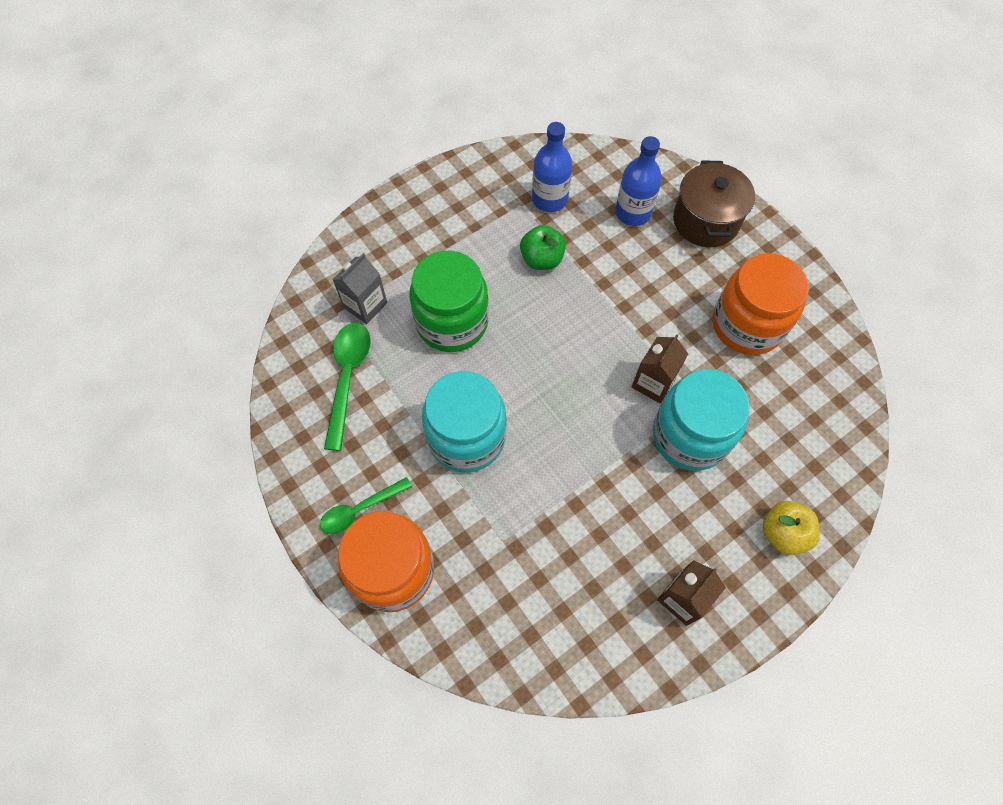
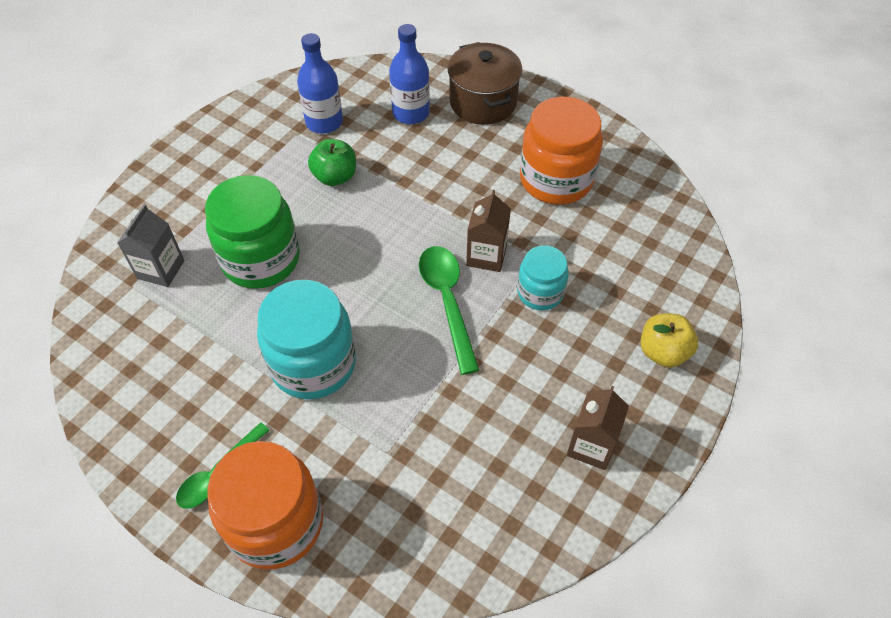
camera: 20 degrees left, 10 degrees down
green spoon [324,323,371,451] -> green spoon moved to [419,246,479,375]
turquoise jar [653,369,750,471] -> turquoise jar [517,245,569,310], size x0.58

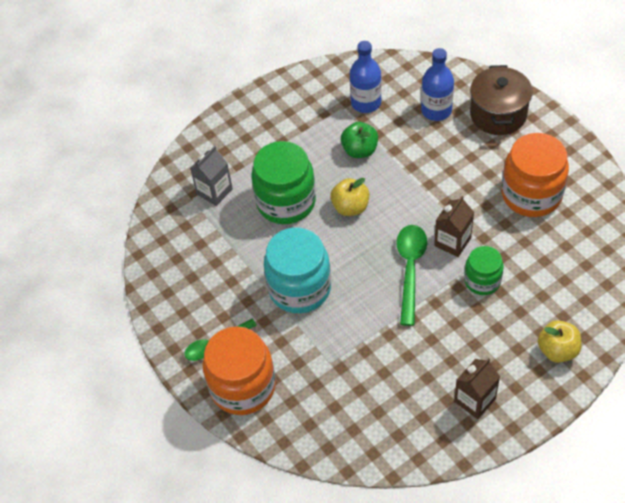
camera: 25 degrees right, 0 degrees up
turquoise jar [517,245,569,310] -> green jar [464,246,504,295]
none -> yellow apple [330,178,369,216]

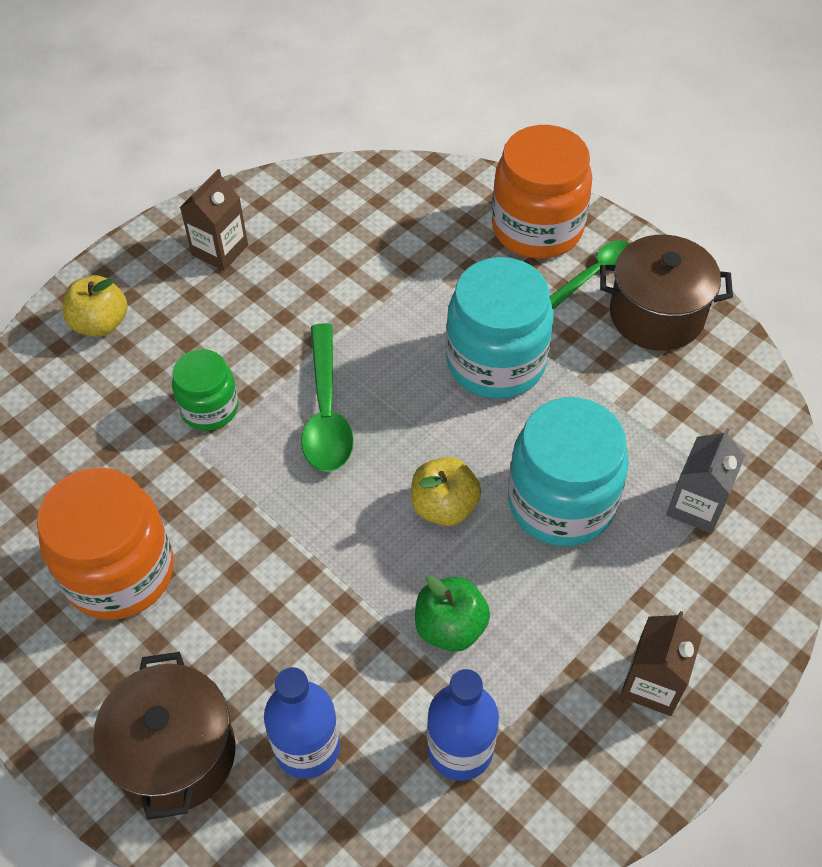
camera: 165 degrees right, 0 degrees up
green jar [252,141,316,224] -> turquoise jar [508,397,629,546]
brown carton [434,196,474,257] -> brown carton moved to [620,611,702,716]
none -> brown pot [600,235,733,351]

